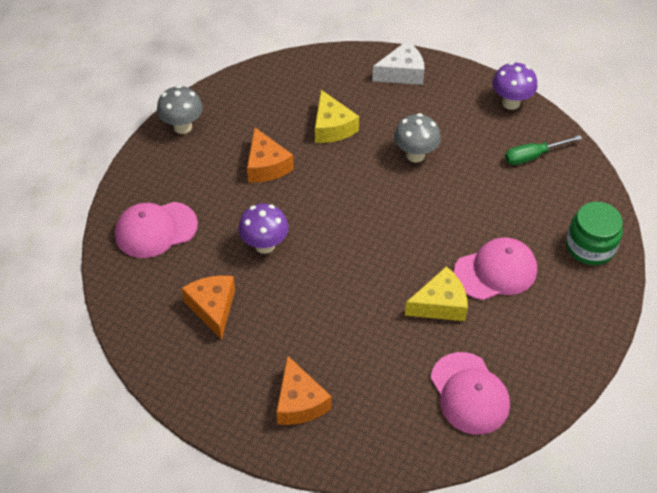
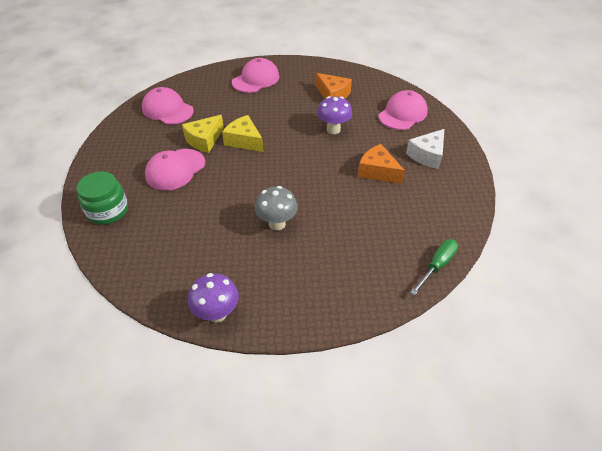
camera: 150 degrees right, 5 degrees down
grey mushroom [157,85,203,134] -> none
orange cheese [276,355,332,425] -> pink cap [232,58,279,93]
yellow cheese [315,90,359,143] -> yellow cheese moved to [222,115,263,152]
white cheese [372,41,425,85] -> white cheese moved to [406,129,444,169]
green screwdriver [505,135,582,165] -> green screwdriver moved to [410,239,458,295]

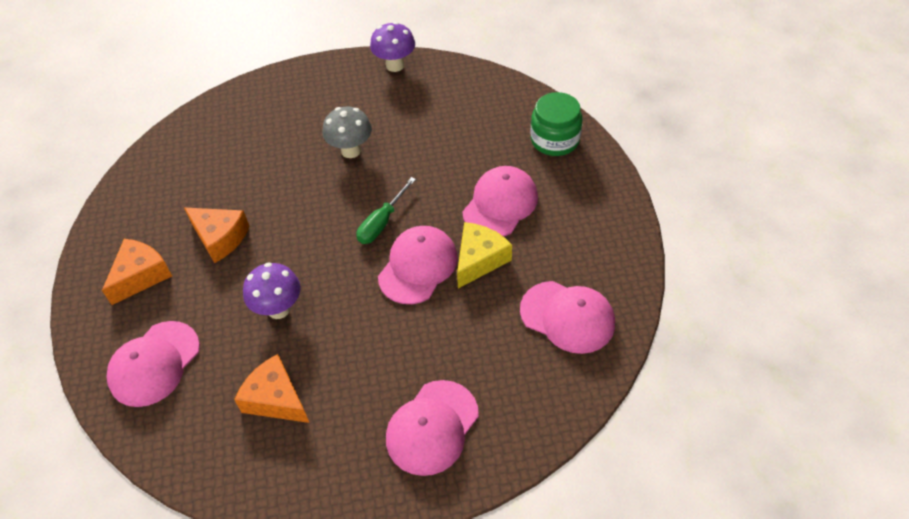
camera: 175 degrees right, 5 degrees up
yellow cheese [222,115,263,152] -> pink cap [378,226,458,304]
white cheese [406,129,444,169] -> orange cheese [102,239,172,305]
green screwdriver [410,239,458,295] -> green screwdriver moved to [357,177,416,244]

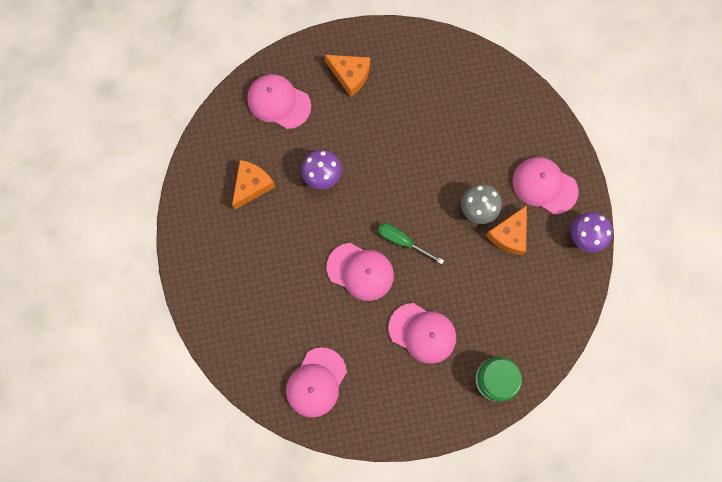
camera: 85 degrees right, 25 degrees up
orange cheese [184,207,250,263] -> orange cheese moved to [486,205,527,255]
pink cap [386,380,479,476] -> pink cap moved to [512,157,579,214]
yellow cheese [457,222,512,288] -> none

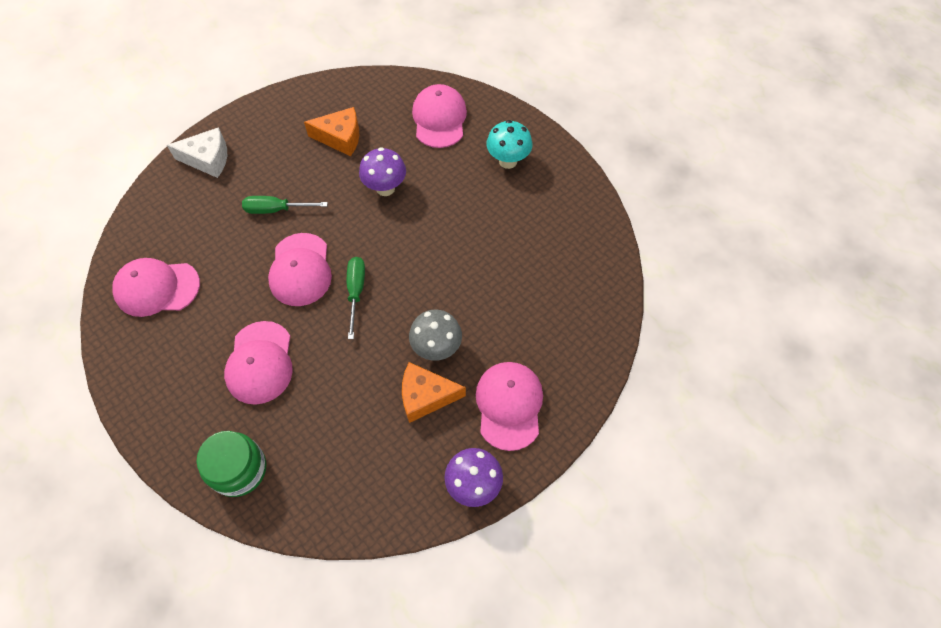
camera: 60 degrees right, 15 degrees down
orange cheese [325,55,370,97] -> turquoise mushroom [486,120,532,169]
none -> white cheese [167,127,227,178]
none -> green screwdriver [242,196,328,214]

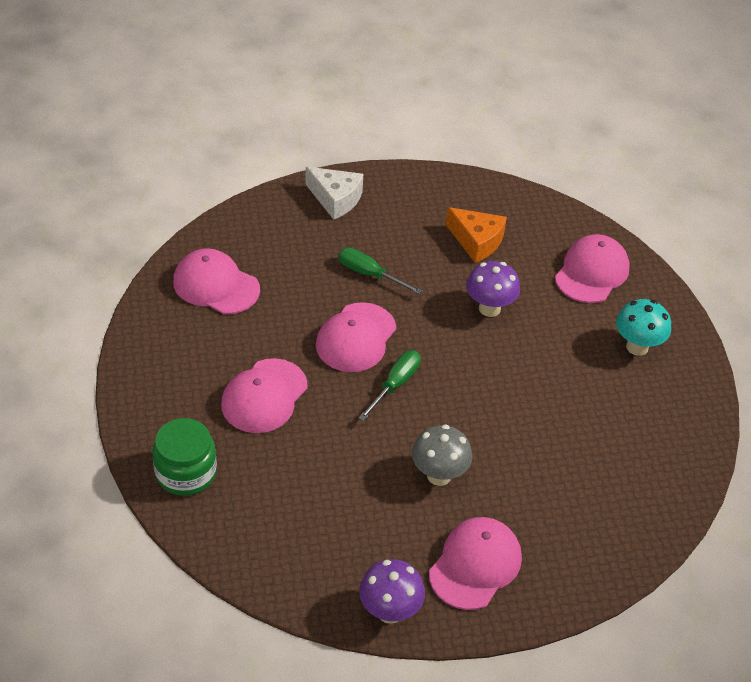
camera: 30 degrees right, 15 degrees down
orange cheese [402,362,466,423] -> none

